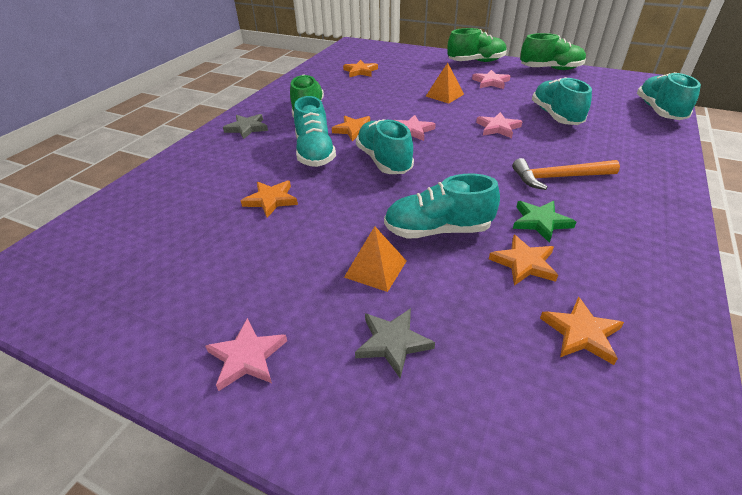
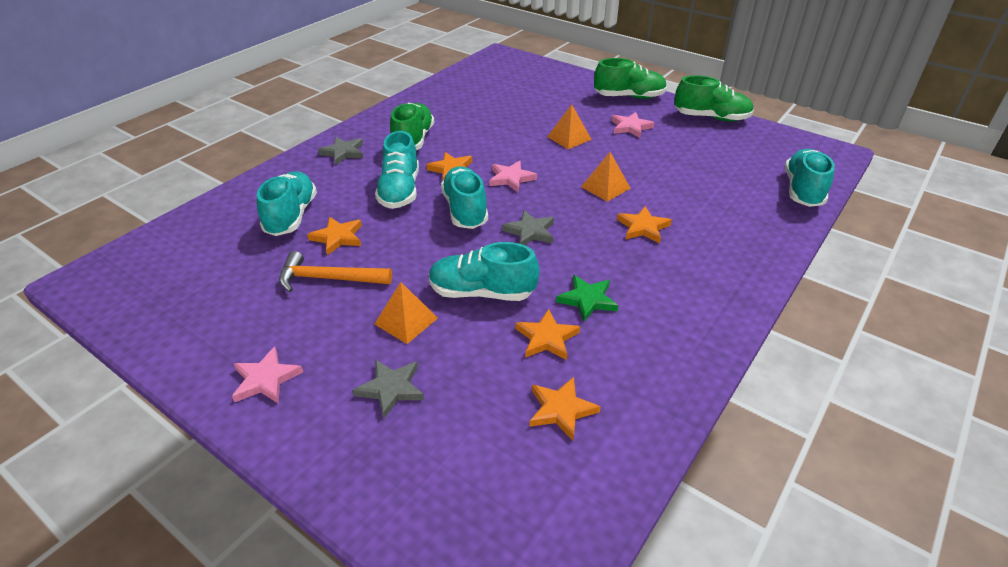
camera: 10 degrees right, 0 degrees up
orange star [343,60,378,77] -> orange star moved to [617,206,672,243]
pink star [476,112,523,138] -> orange pyramid [581,152,631,202]
orange hammer [512,158,620,190] -> orange hammer moved to [279,251,392,292]
turquoise shoe [532,77,592,125] -> turquoise shoe moved to [257,171,317,236]
none -> grey star [502,210,554,245]

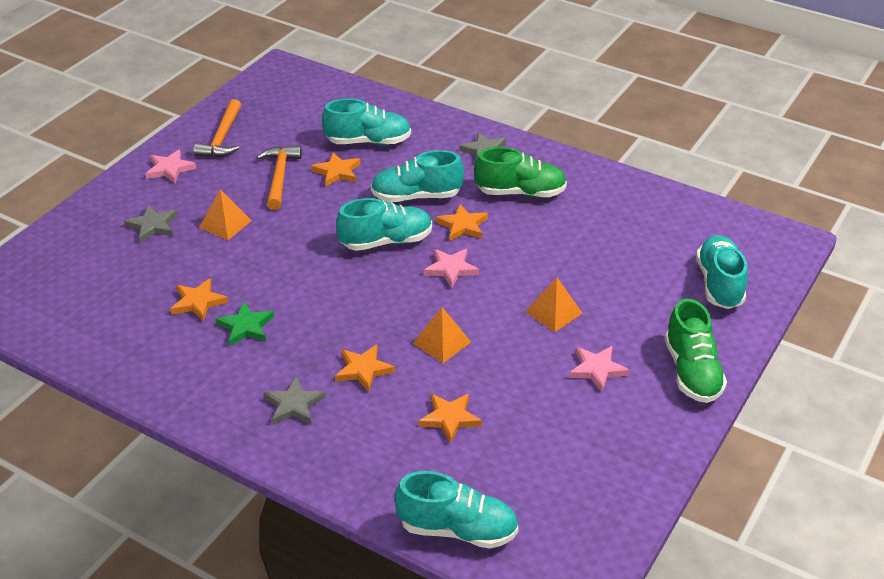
camera: 85 degrees right, 0 degrees up
turquoise shoe [429,242,539,301] -> turquoise shoe moved to [696,235,748,309]
grey star [502,210,554,245] -> grey star moved to [264,376,326,425]
orange star [530,377,601,441] -> orange star moved to [419,394,482,444]
green shoe [674,75,754,121] -> none
none -> orange hammer [193,99,241,157]

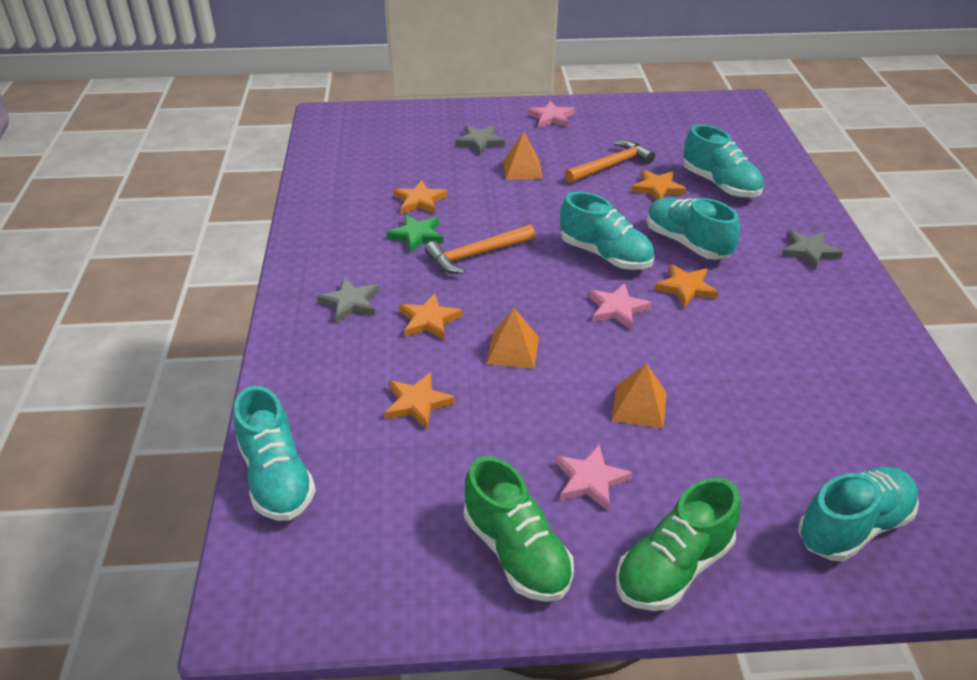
camera: 55 degrees right, 0 degrees up
orange hammer [193,99,241,157] -> orange hammer moved to [425,225,535,274]
green shoe [474,147,567,197] -> green shoe moved to [464,456,574,602]

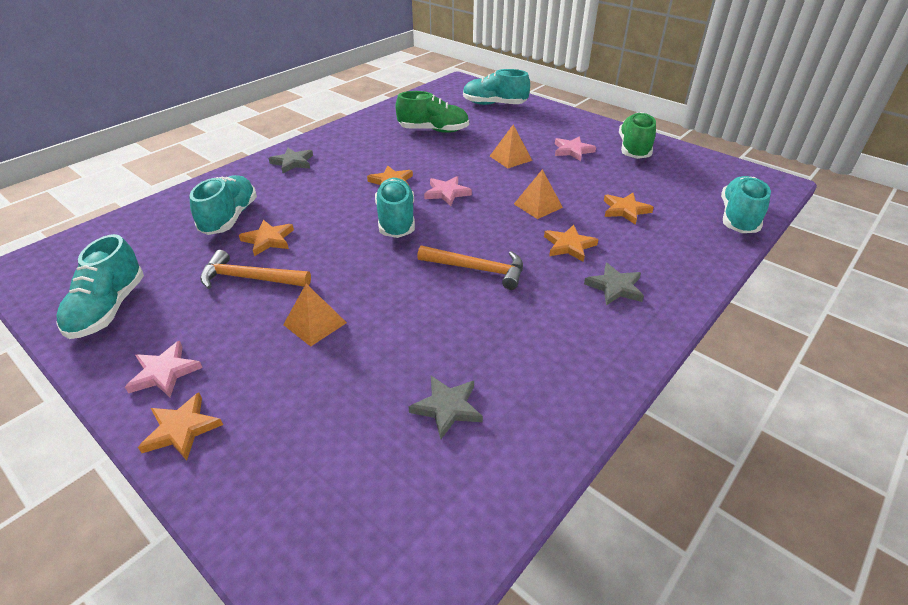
camera: 135 degrees left, 0 degrees up
green star [387,214,443,253] -> none
orange star [394,180,448,214] -> orange star moved to [138,392,223,460]
grey star [455,126,505,155] -> grey star moved to [409,376,483,439]
green shoe [616,477,741,611] -> green shoe moved to [395,91,469,133]
turquoise shoe [647,198,740,260] -> turquoise shoe moved to [56,234,144,339]

